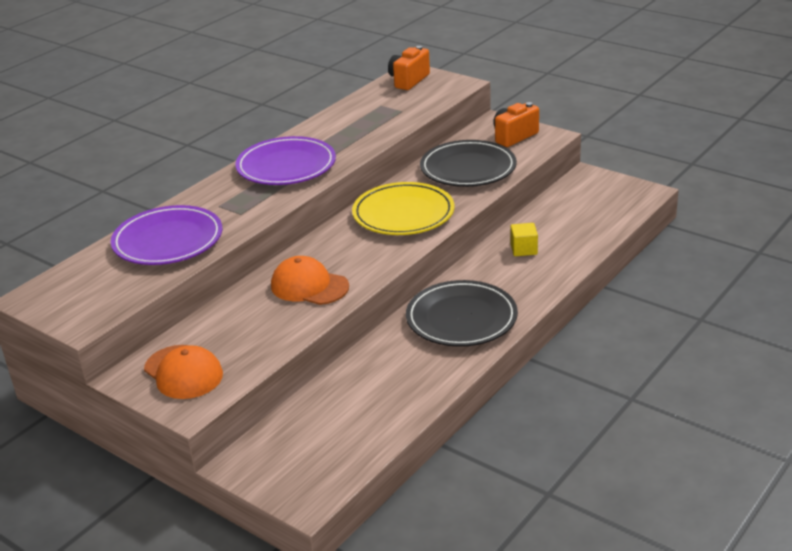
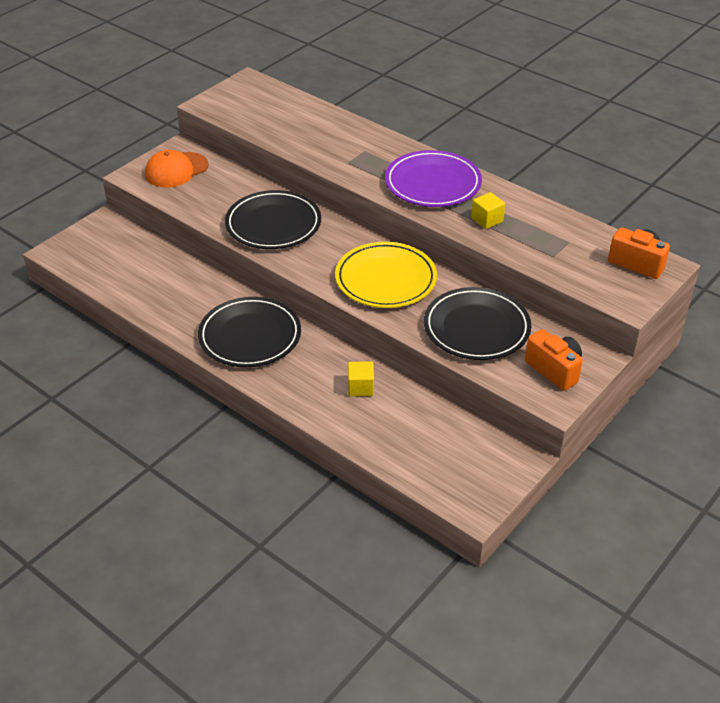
camera: 90 degrees right, 10 degrees up
purple plate [111,205,222,265] -> none
orange cap [271,256,349,305] -> black plate [225,190,321,249]
none -> yellow cube [471,192,505,229]

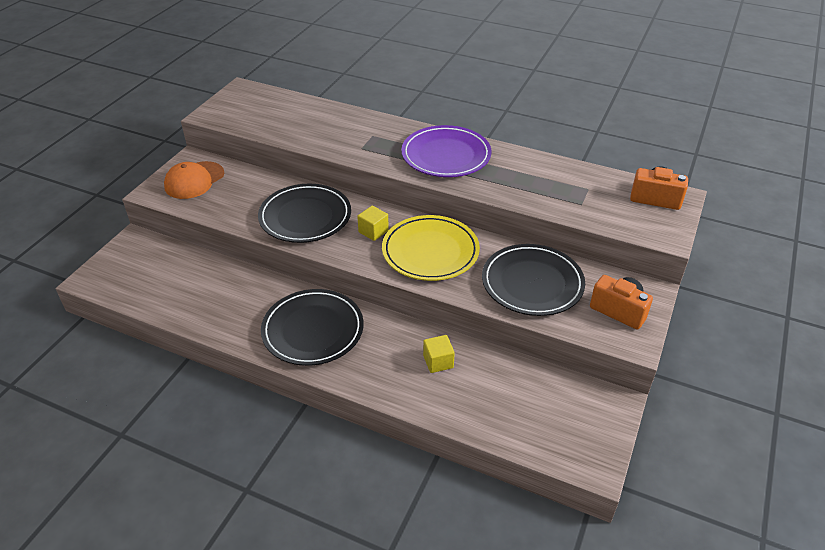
camera: 15 degrees left, 0 degrees up
yellow cube [471,192,505,229] -> yellow cube moved to [357,206,389,241]

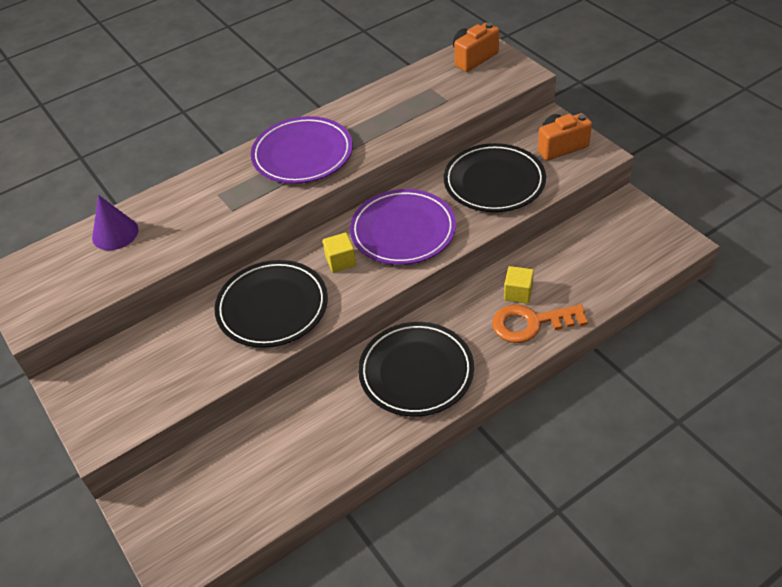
camera: 55 degrees left, 5 degrees up
orange cap [164,161,224,199] -> none
yellow plate [382,215,480,281] -> purple plate [350,189,456,265]
none -> purple cone [92,195,139,250]
none -> orange key [492,304,588,343]

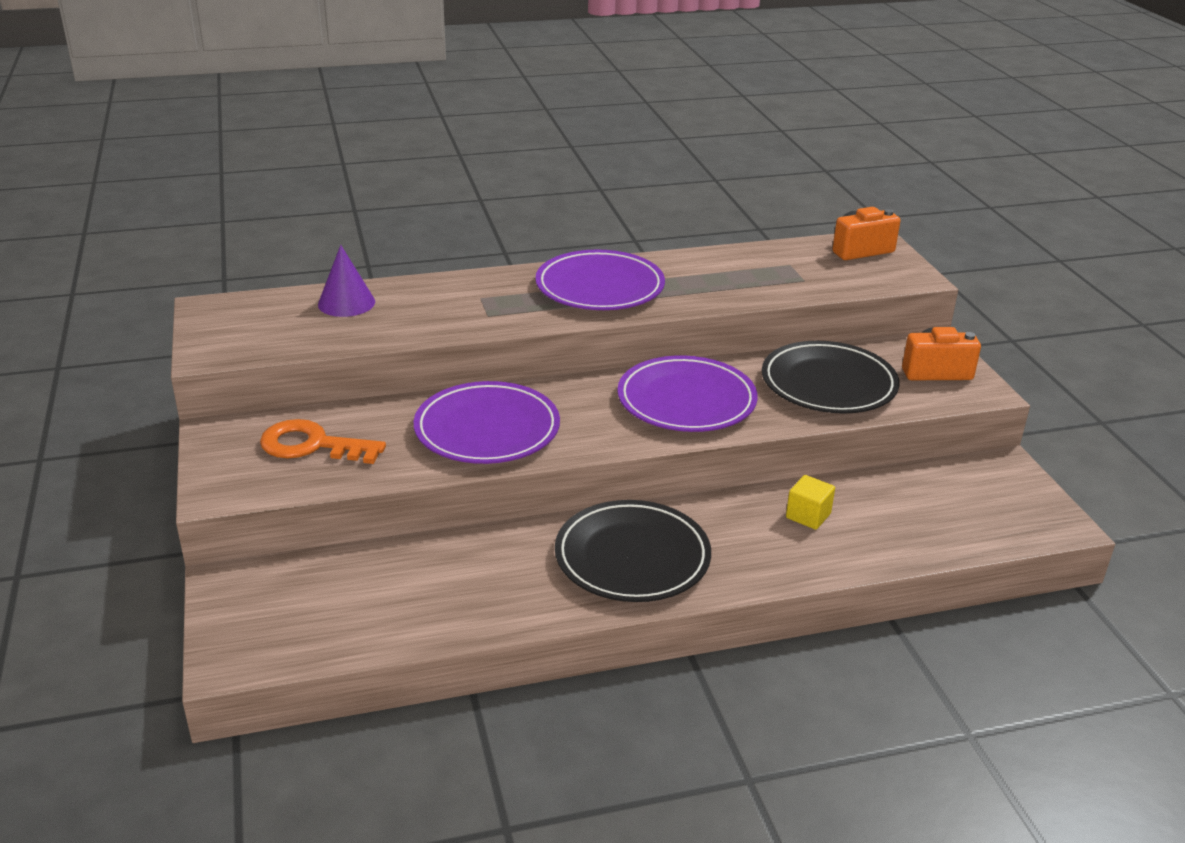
camera: 15 degrees right, 15 degrees down
black plate [215,260,328,348] -> purple plate [414,381,560,464]
yellow cube [323,233,356,273] -> none
orange key [492,304,588,343] -> orange key moved to [260,419,386,464]

